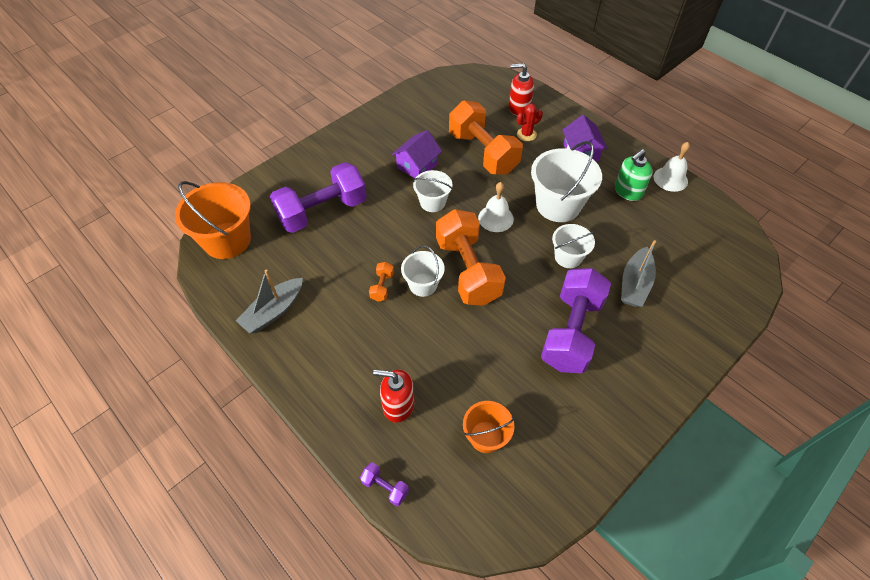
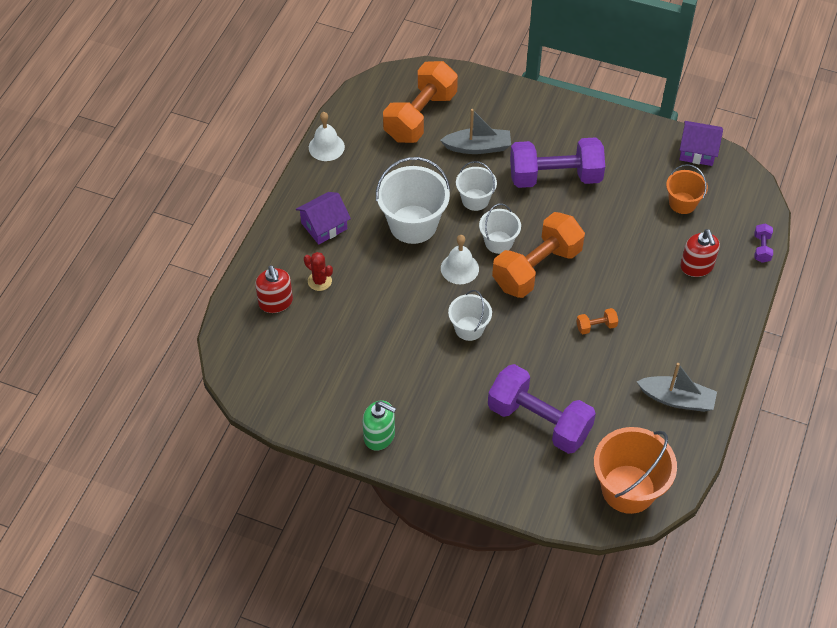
camera: 115 degrees left, 0 degrees up
purple house [392,130,442,178] -> purple house moved to [679,121,723,166]
white bucket [401,246,445,297] -> white bucket moved to [479,203,521,254]
orange dumbbell [449,100,523,174] -> orange dumbbell moved to [383,61,458,143]
green soap dispenser [615,149,653,201] -> green soap dispenser moved to [363,401,396,451]

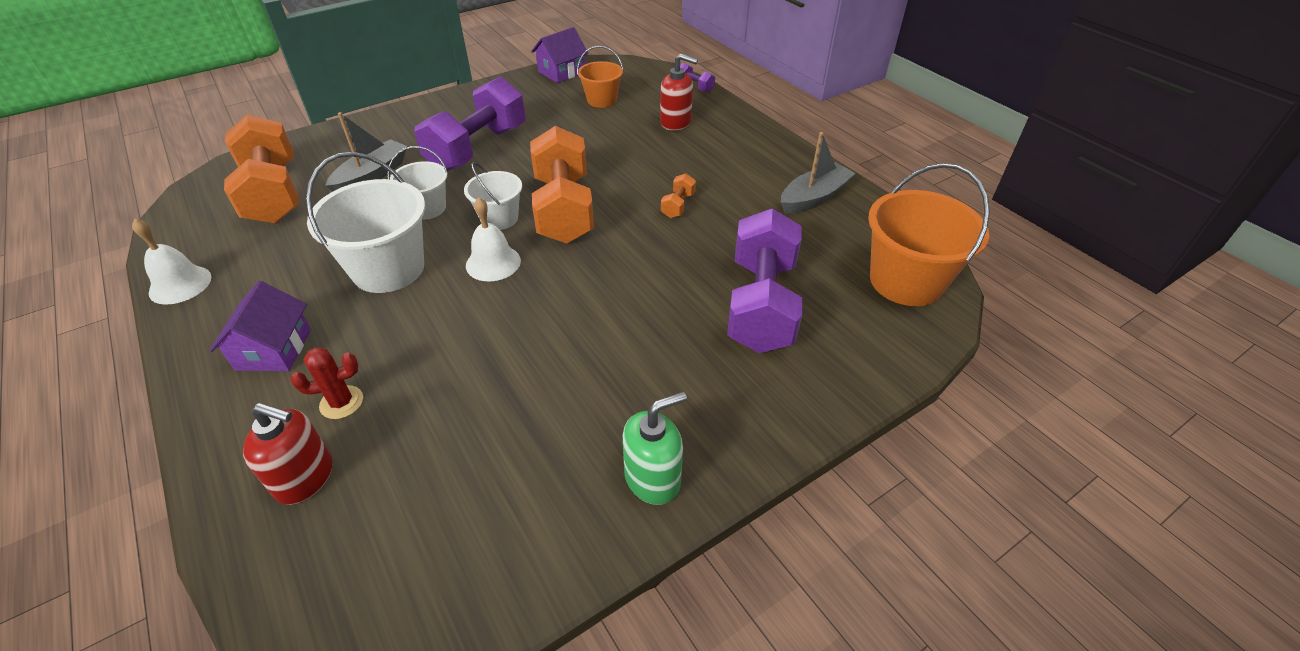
camera: 55 degrees left, 10 degrees down
white bucket [448,290,492,341] -> none
purple dumbbell [488,364,596,454] -> purple dumbbell turned 60 degrees counterclockwise [727,208,802,353]

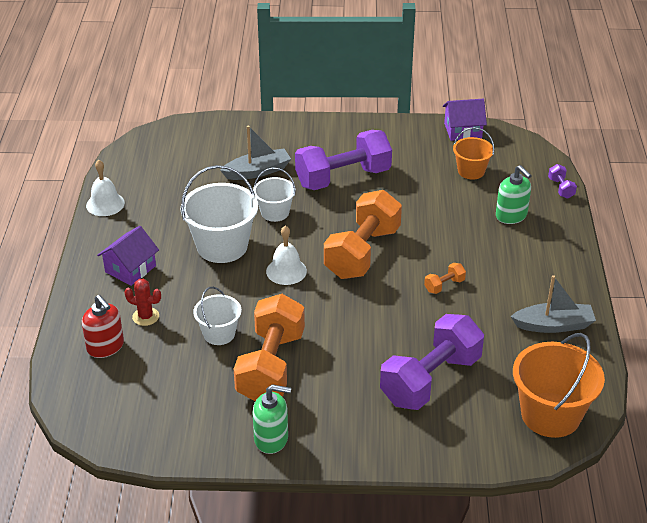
camera: 35 degrees right, 5 degrees down
orange dumbbell [224,114,299,224] -> orange dumbbell moved to [234,294,305,401]
white bucket [464,162,522,230] -> white bucket moved to [193,287,241,345]
red soap dispenser [660,54,698,131] -> green soap dispenser [496,165,532,224]

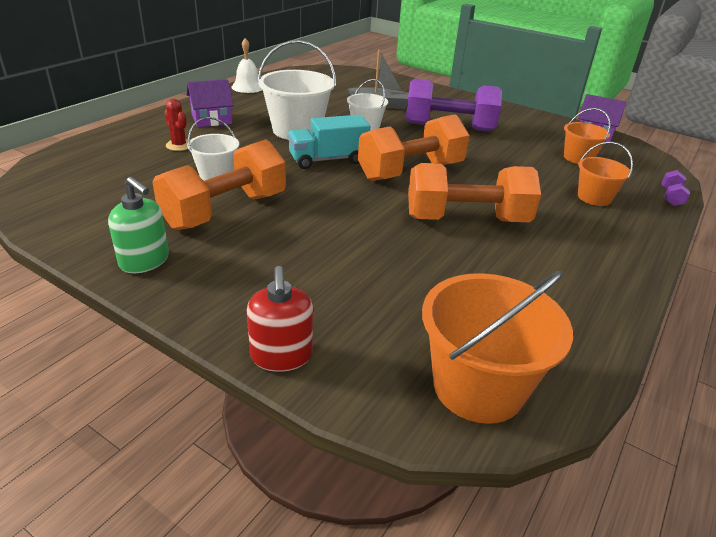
camera: 30 degrees right, 5 degrees down
red soap dispenser [82,295,124,358] -> red soap dispenser moved to [247,266,313,372]
white bell [266,226,307,285] -> turquoise truck [288,115,370,169]
purple dumbbell [380,314,484,410] -> none
orange dumbbell [424,263,466,294] -> orange dumbbell [408,163,541,222], size x2.49
green soap dispenser [496,165,532,224] -> orange bucket [578,142,633,206]
grey boat [511,275,596,333] -> none

